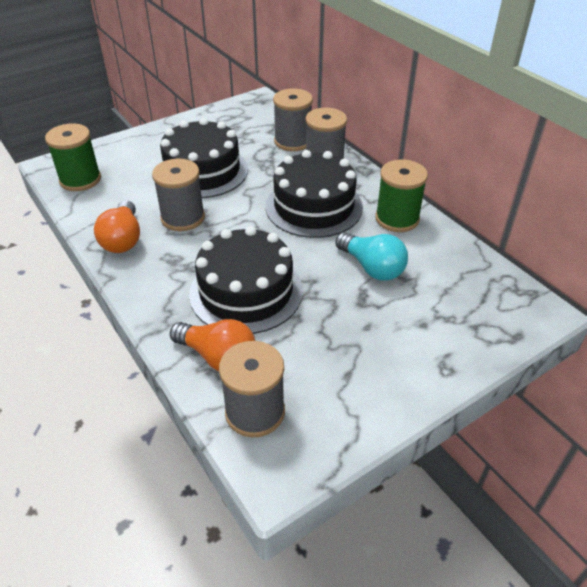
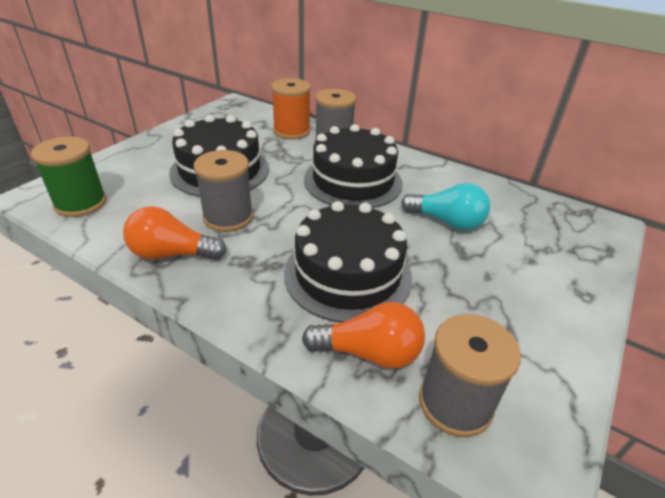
camera: 25 degrees left, 5 degrees down
orange light bulb [94,200,140,253] -> orange light bulb turned 120 degrees clockwise [123,206,227,260]
grey spool [273,88,313,151] -> orange spool [271,78,311,140]
green spool [375,159,428,232] -> none

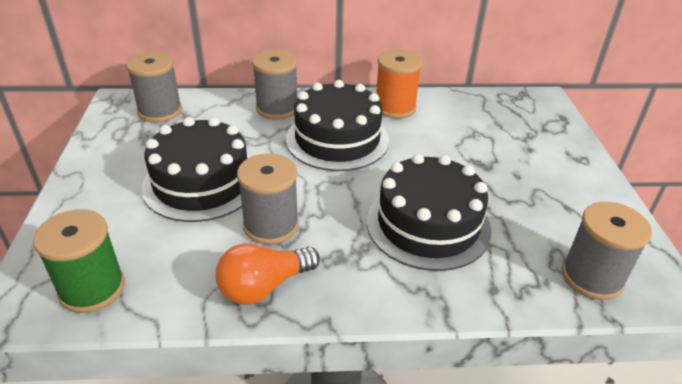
camera: 35 degrees left, 0 degrees up
orange spool [271,78,311,140] -> orange spool moved to [376,50,422,119]
orange light bulb [302,302,425,369] -> none
turquoise light bulb [401,183,490,230] -> none
none -> grey spool [126,52,182,122]

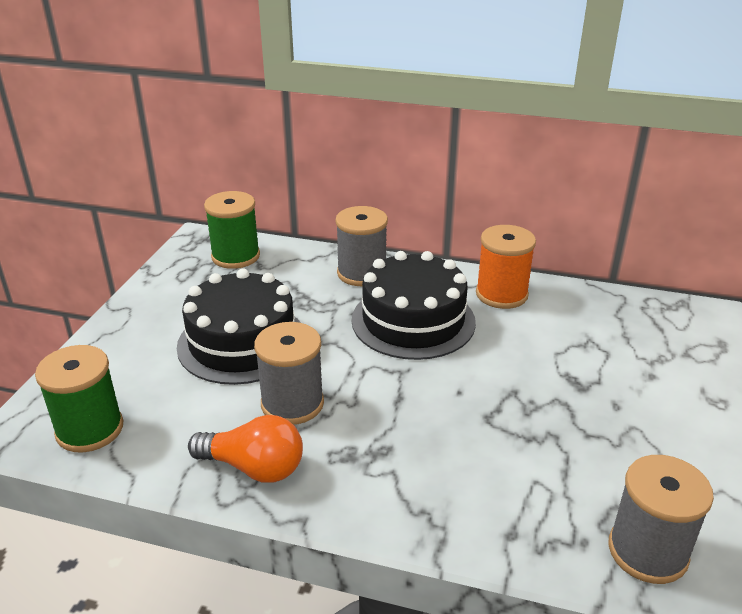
camera: 20 degrees right, 5 degrees down
grey spool [126,52,182,122] -> green spool [204,191,260,269]
orange light bulb [216,243,320,305] -> orange light bulb turned 150 degrees counterclockwise [188,415,303,483]
black cake [367,154,491,271] -> none

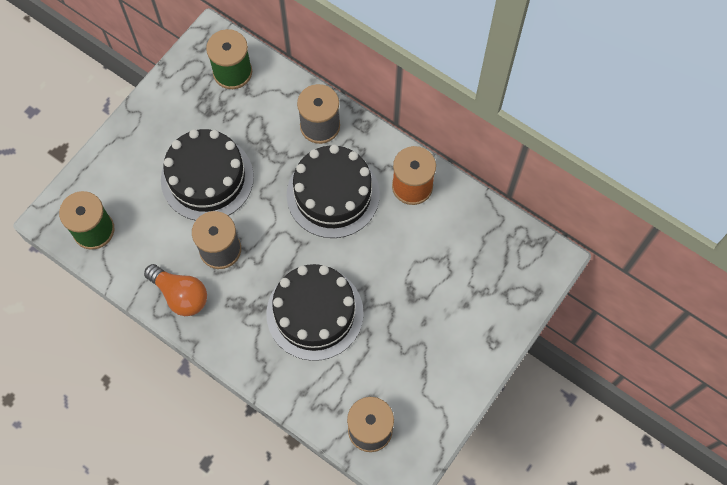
camera: 20 degrees right, 35 degrees up
none -> black cake [266,264,364,361]

